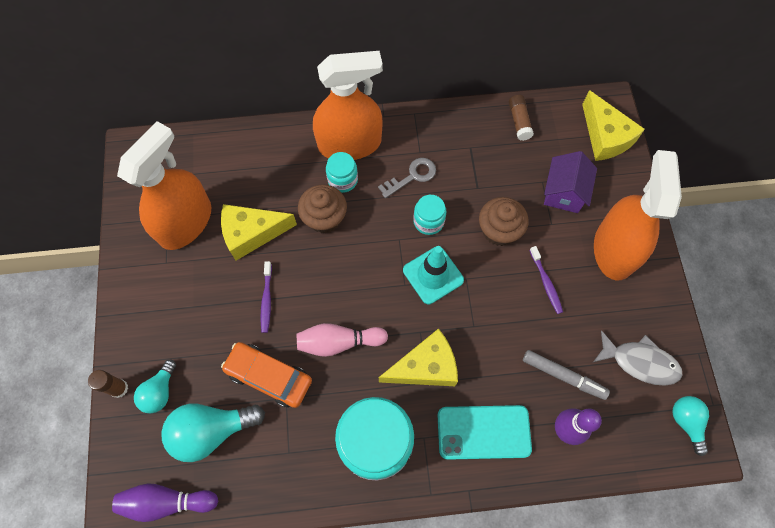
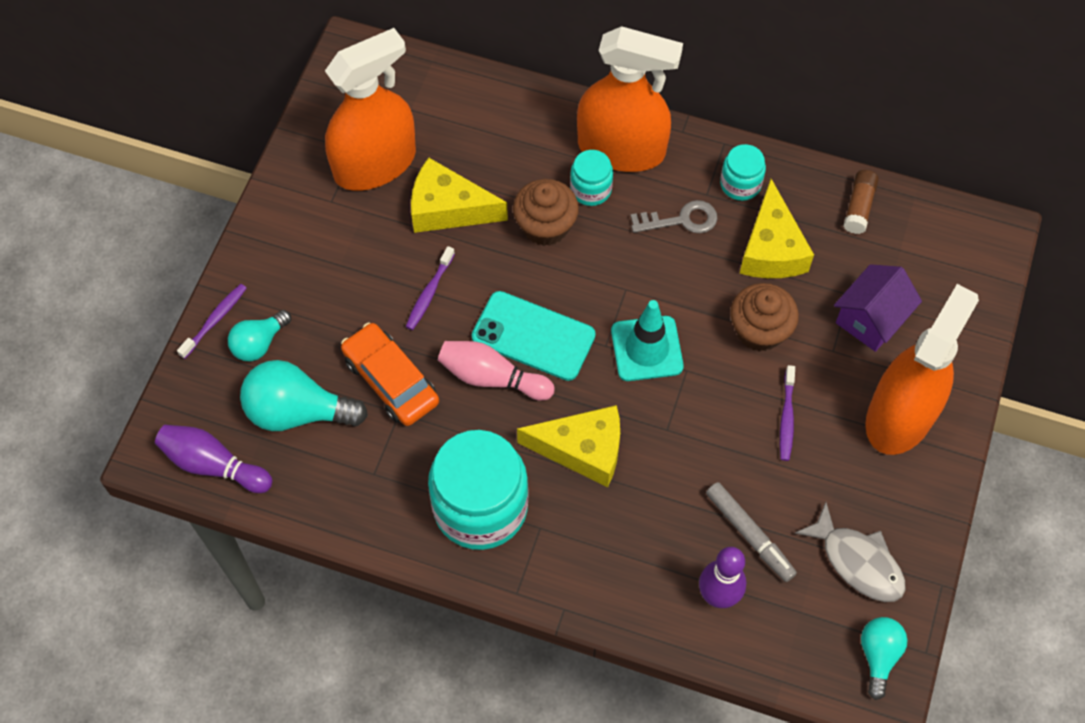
camera: 25 degrees right, 5 degrees down
brown glue stick [88,370,128,398] -> purple toothbrush [177,284,247,359]
turquoise jar [413,195,447,235] -> turquoise jar moved to [720,144,766,201]
turquoise phone [437,405,532,460] -> turquoise phone moved to [472,291,596,381]
yellow cheese [582,90,645,161] -> yellow cheese moved to [739,179,814,278]

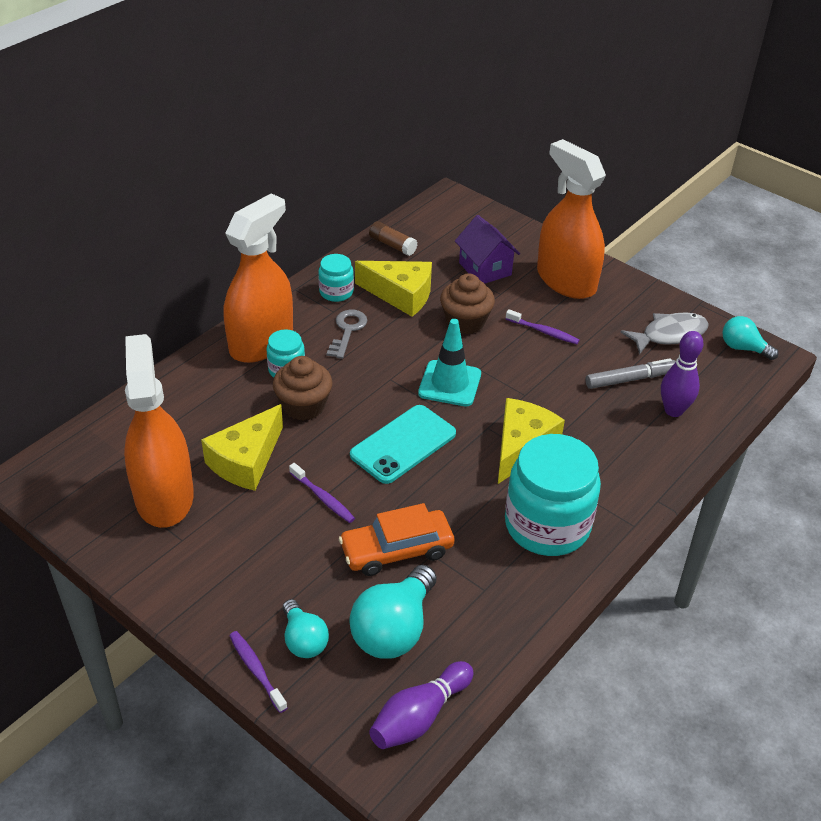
camera: 70 degrees left, 20 degrees down
pink bowling pin [438,341,555,401] -> none

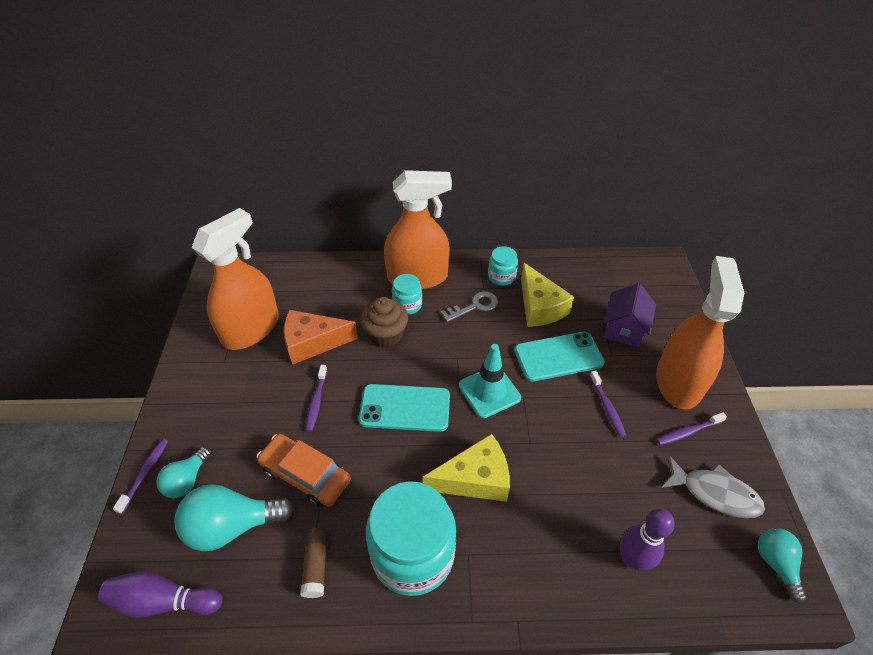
camera: 50 degrees right, 5 degrees up
yellow cheese [201,404,283,491] -> orange cheese [284,310,358,364]
brown glue stick [369,221,417,256] -> brown glue stick moved to [300,528,328,598]
brown cupcake [440,274,495,334] -> turquoise phone [514,332,605,382]
grey marker [585,358,676,389] -> none
none -> purple toothbrush [656,412,727,445]

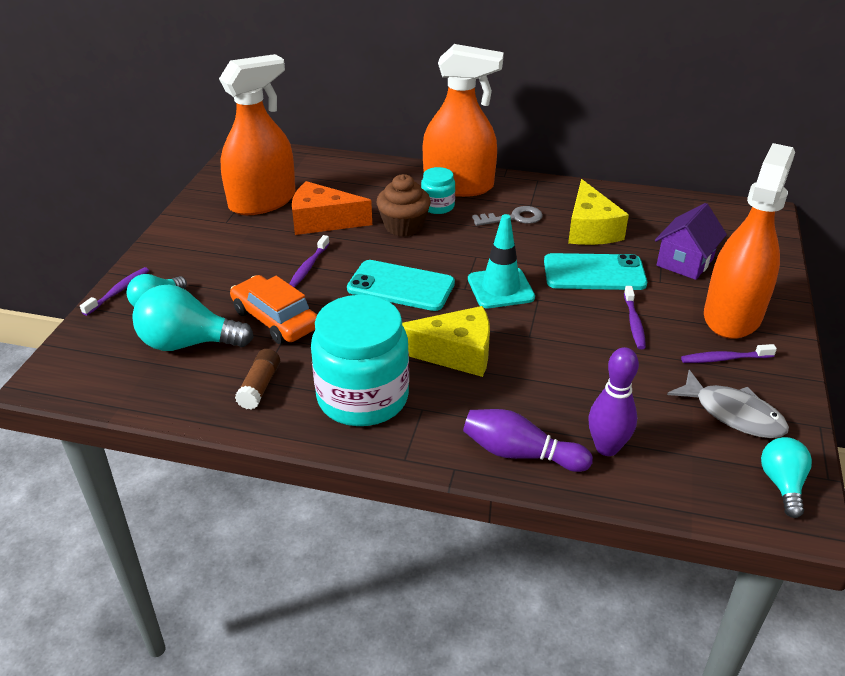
camera: 15 degrees right, 10 degrees down
purple bowling pin [98,571,223,617] -> purple bowling pin moved to [463,409,593,472]
turquoise jar [488,246,518,286] -> none

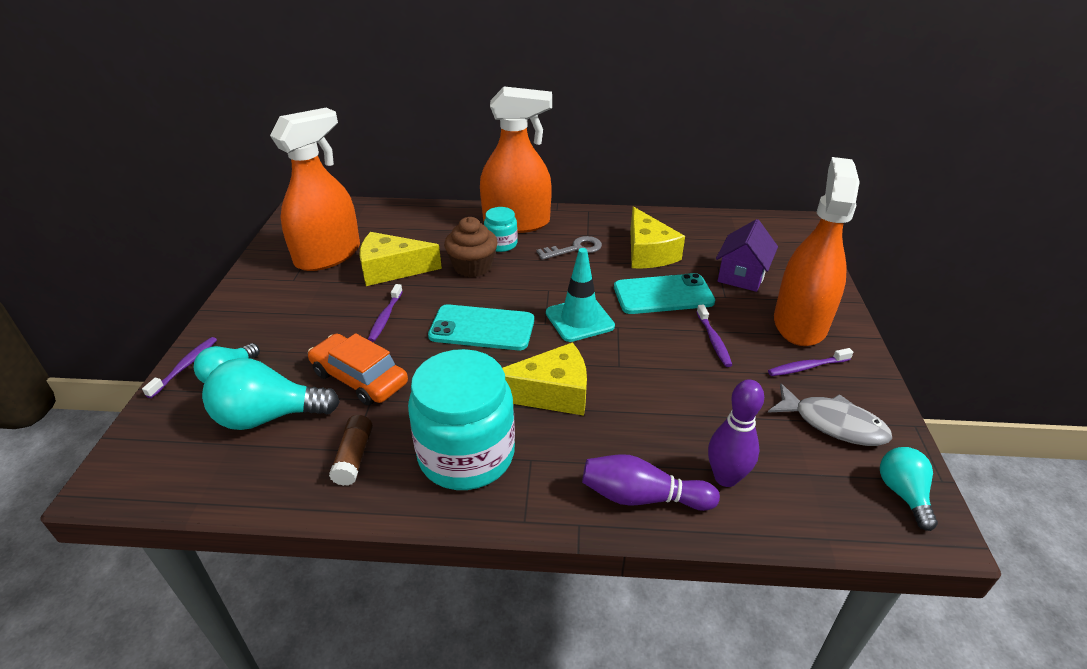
camera: 10 degrees left, 0 degrees up
orange cheese [292,181,372,235] -> yellow cheese [360,232,442,286]

